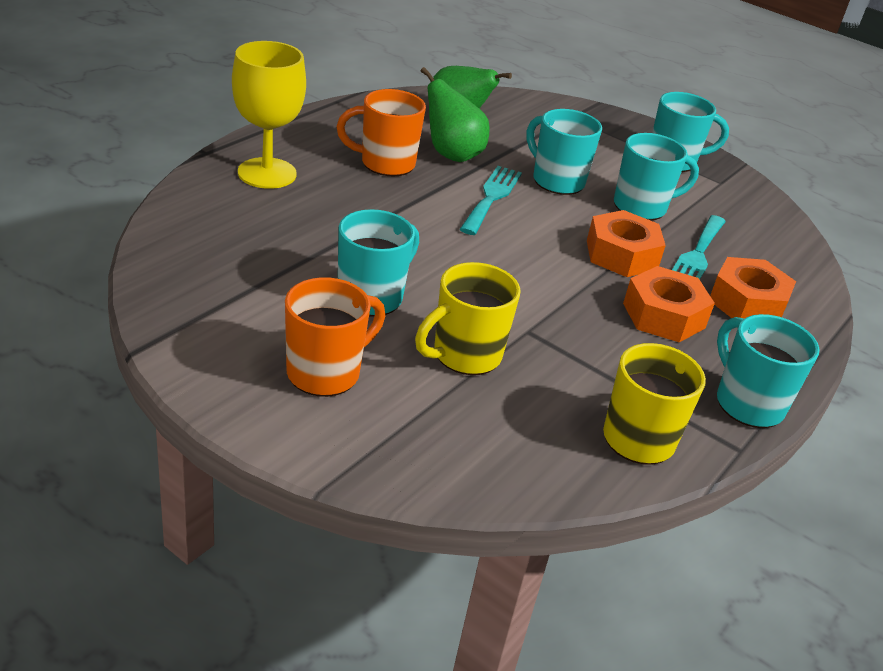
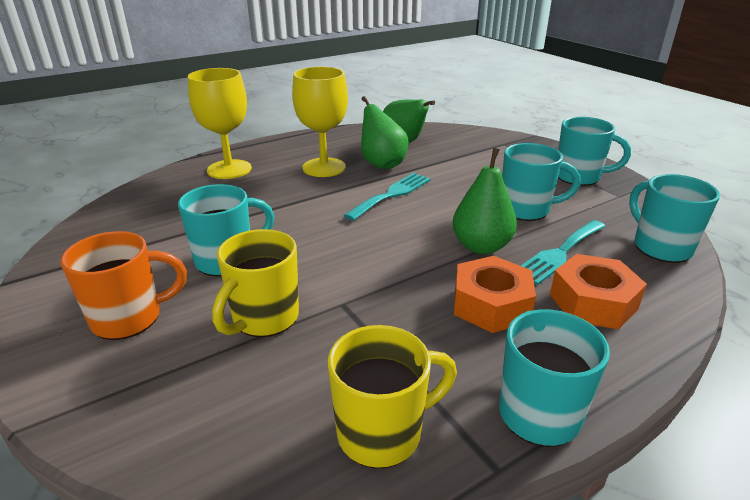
camera: 25 degrees right, 5 degrees down
orange mug [337,89,426,176] -> yellow goblet [292,67,348,177]
yellow mug [415,262,521,375] -> yellow mug turned 45 degrees counterclockwise [212,229,299,337]
turquoise mug [526,109,602,195] -> turquoise mug moved to [629,174,720,263]
orange nut [587,210,666,277] -> green pear [453,148,517,254]

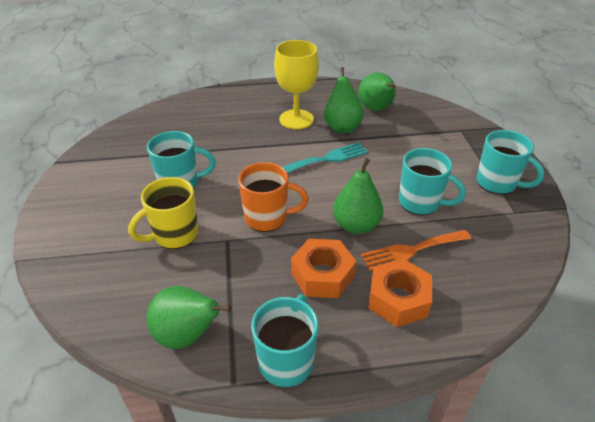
camera: 25 degrees right, 10 degrees up
orange mug [60,231,187,340] -> orange mug moved to [238,162,309,232]
yellow goblet [188,68,252,179] -> none
yellow mug [328,325,457,468] -> green pear [147,286,232,349]
turquoise fork [521,220,606,285] -> orange fork [361,230,471,271]
turquoise mug [629,174,720,263] -> none

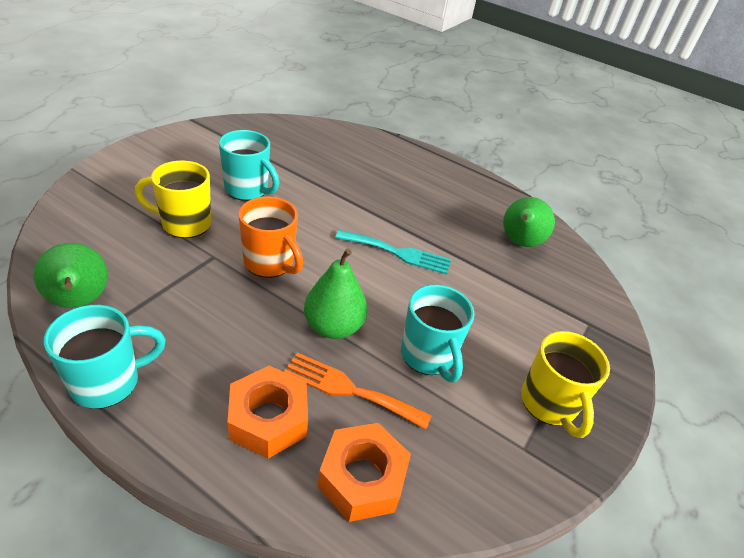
camera: 35 degrees right, 0 degrees up
yellow goblet [274,40,319,129] -> none
orange nut [291,239,356,298] -> orange nut moved to [318,423,411,522]
green pear [324,67,364,133] -> none
turquoise mug [476,130,545,194] -> yellow mug [521,331,610,438]

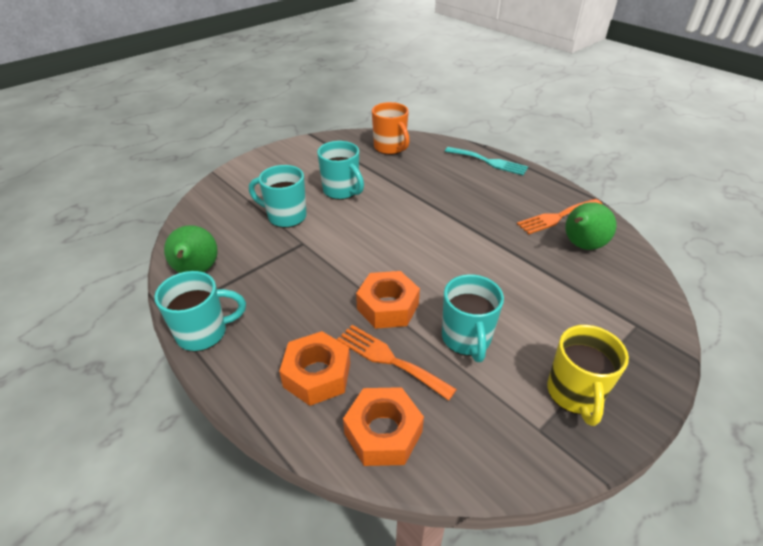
camera: 20 degrees right, 0 degrees up
yellow mug [135,161,211,238] -> turquoise mug [249,165,307,228]
orange mug [238,197,303,278] -> orange mug moved to [372,102,410,155]
green pear [304,249,367,339] -> orange nut [356,271,420,329]
turquoise fork [335,230,451,275] -> turquoise fork moved to [445,147,528,175]
none -> orange fork [517,199,602,234]

